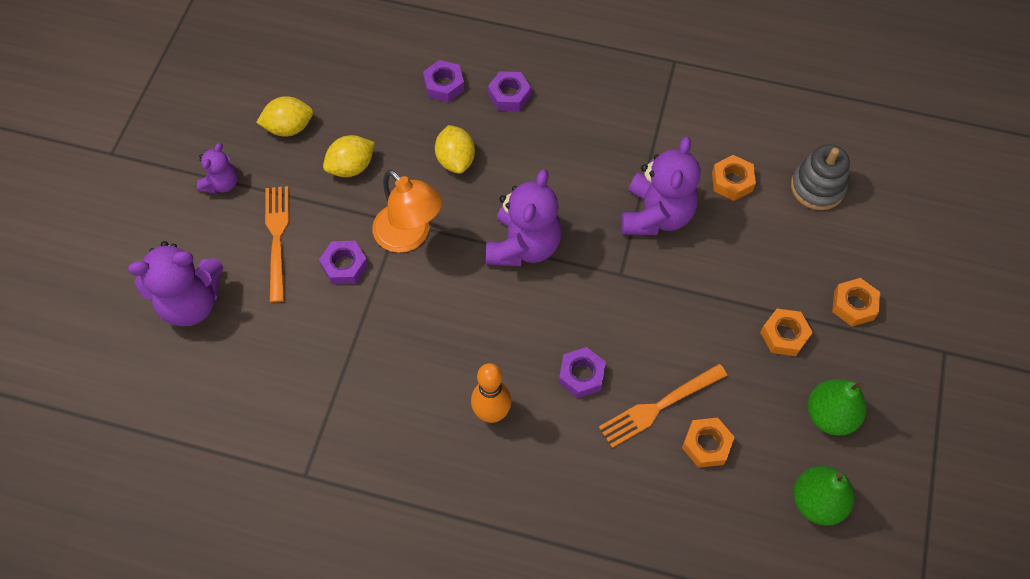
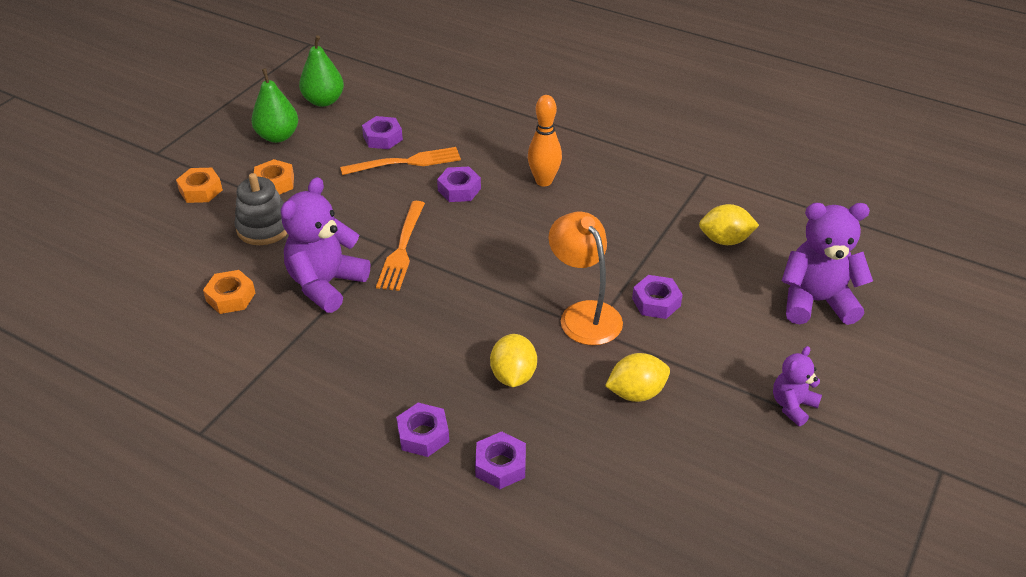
camera: 165 degrees left, 20 degrees down
yellow lemon [256,96,313,137] -> yellow lemon moved to [699,204,759,245]
orange fork [265,186,289,303] -> orange fork moved to [376,201,425,291]
purple teddy bear [486,169,562,266] -> none
orange nut [682,418,735,468] -> purple nut [362,116,403,149]
grey stacking toy [791,144,850,210] -> grey stacking toy moved to [234,173,288,245]

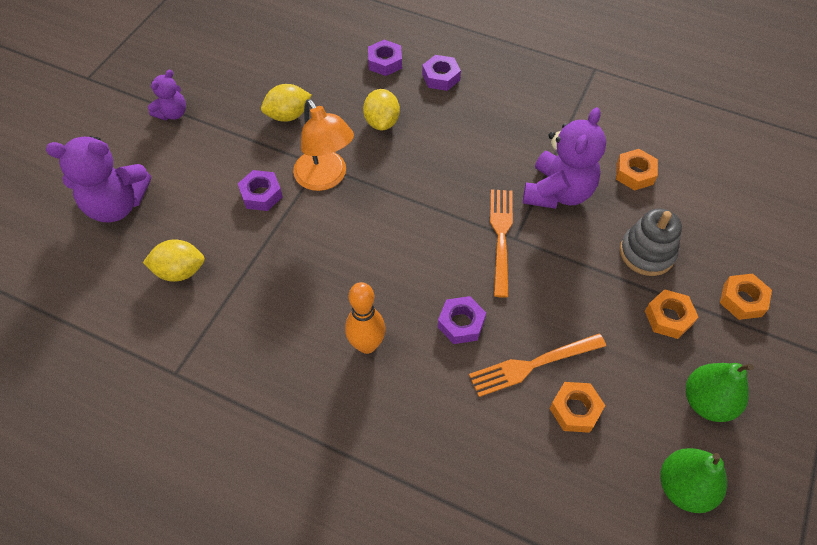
camera: 175 degrees right, 15 degrees up
purple nut [362,116,403,149] -> orange nut [549,382,605,433]

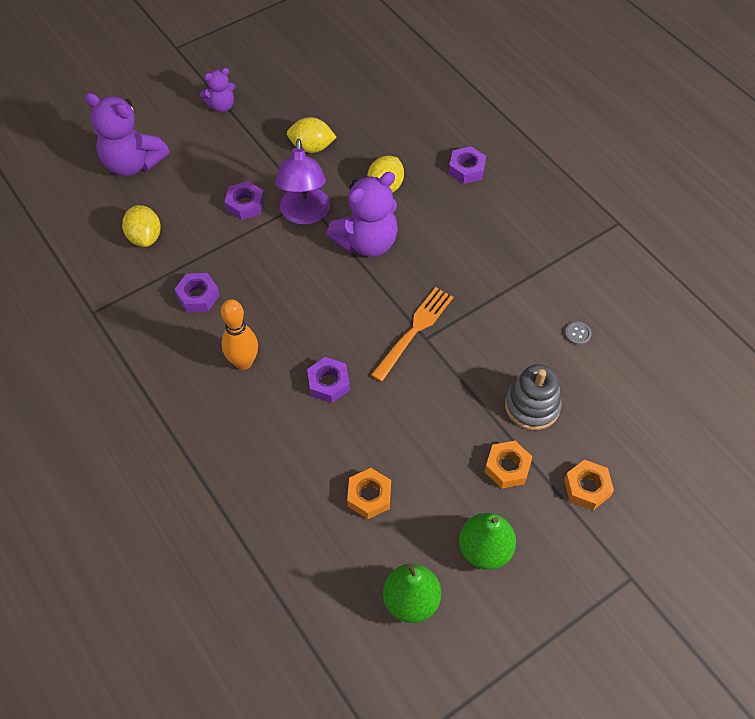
camera: 30 degrees right, 0 degrees up
yellow lemon [143,239,205,282] -> yellow lemon turned 45 degrees clockwise [122,205,161,247]
orange lamp [293,99,354,191] -> purple lamp [275,139,330,225]
purple nut [368,40,402,76] -> purple nut moved to [174,273,220,312]
orange fork [469,334,606,397] -> none
purple teddy bear [523,107,606,209] -> purple teddy bear moved to [326,172,398,257]
orange nut [616,149,658,191] -> grey button [565,322,592,345]

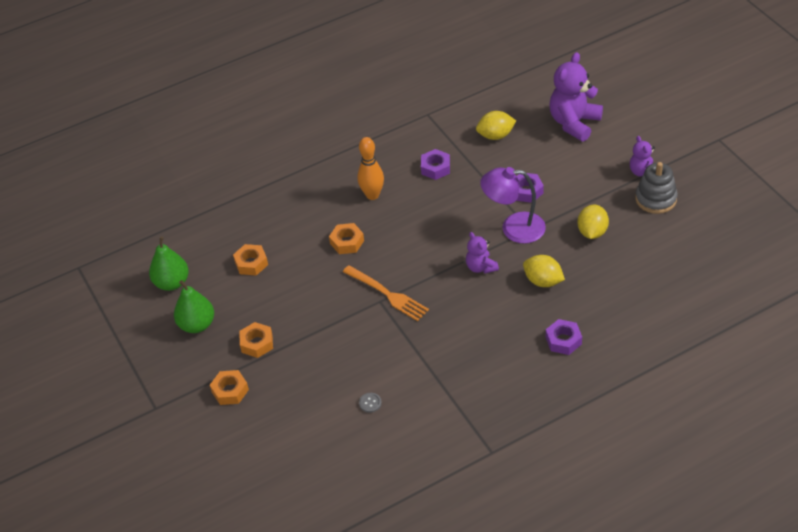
camera: 100 degrees right, 10 degrees down
purple nut [307,357,350,403] -> orange nut [329,223,364,254]
purple teddy bear [326,172,398,257] -> purple teddy bear [466,232,499,274], size x0.55
grey stacking toy [505,365,562,430] -> grey stacking toy moved to [635,162,678,214]

